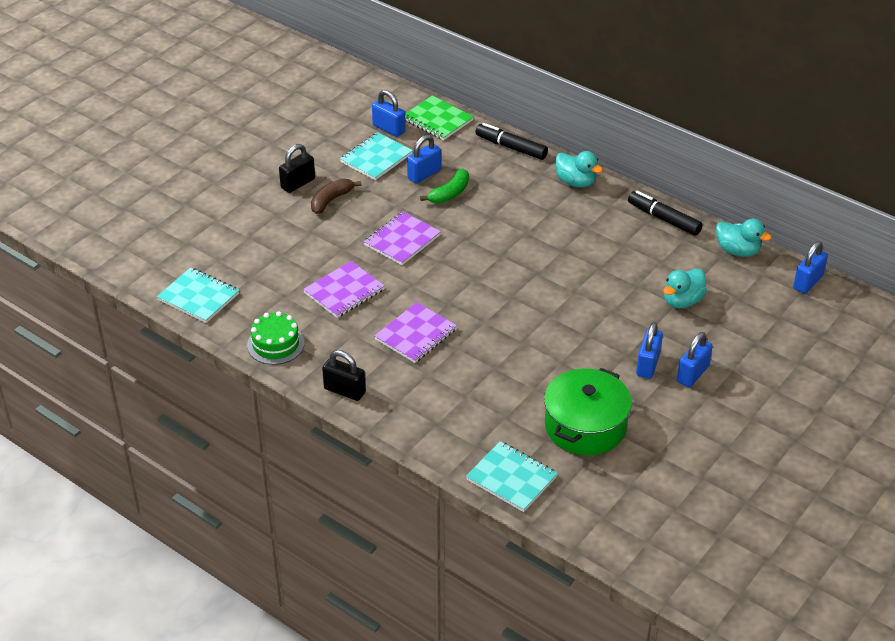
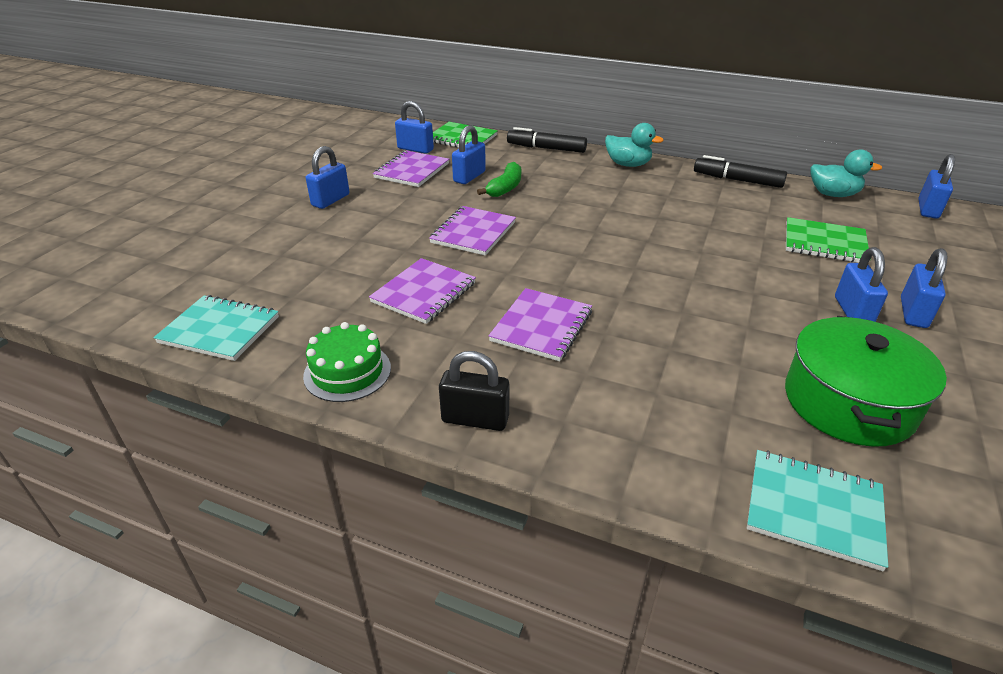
camera: 15 degrees left, 5 degrees down
black padlock [279,144,315,193] -> blue padlock [306,146,350,209]
brown banana [311,179,362,214] -> none
turquoise notebook [340,132,413,180] -> purple notebook [373,150,449,187]
turquoise duck [663,268,707,308] -> green notebook [786,217,871,263]

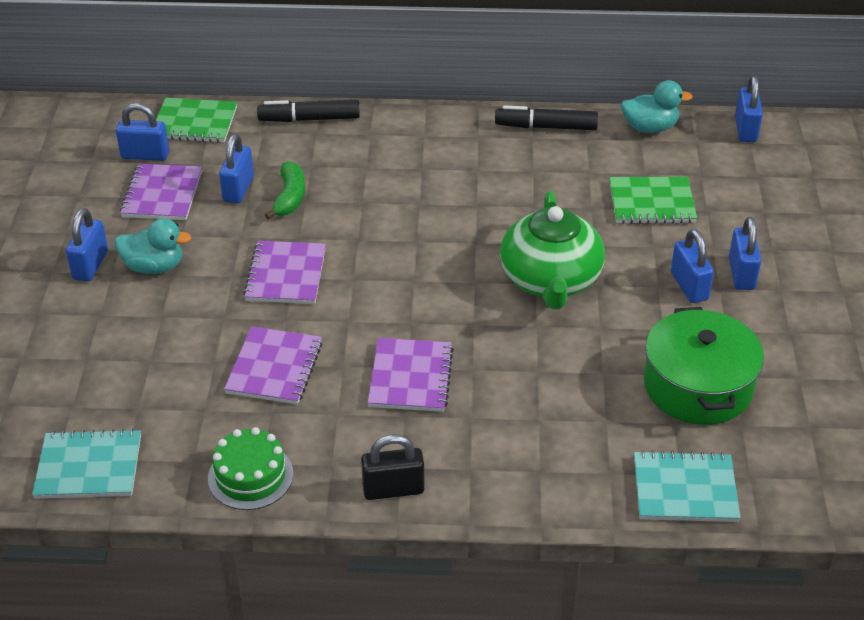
camera: 20 degrees left, 5 degrees up
turquoise duck [605,123,664,167] -> turquoise duck moved to [114,218,191,274]
none -> green teapot [500,191,605,309]

